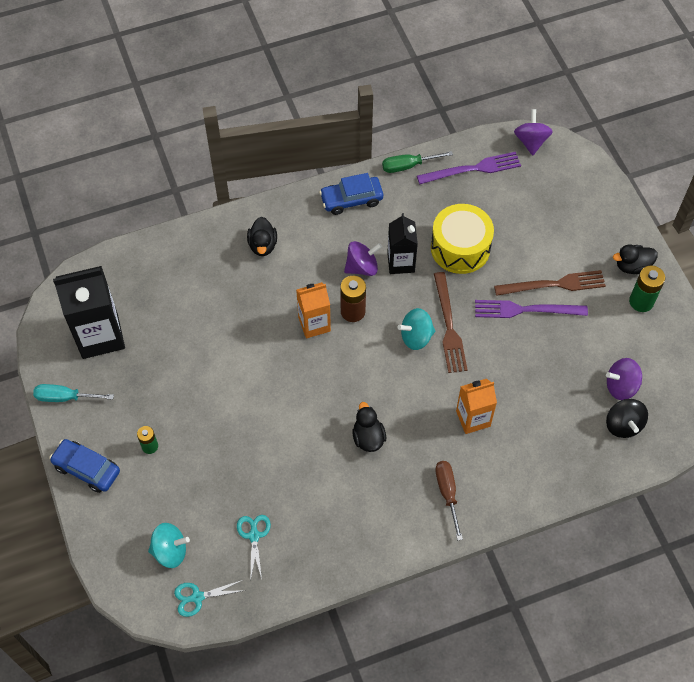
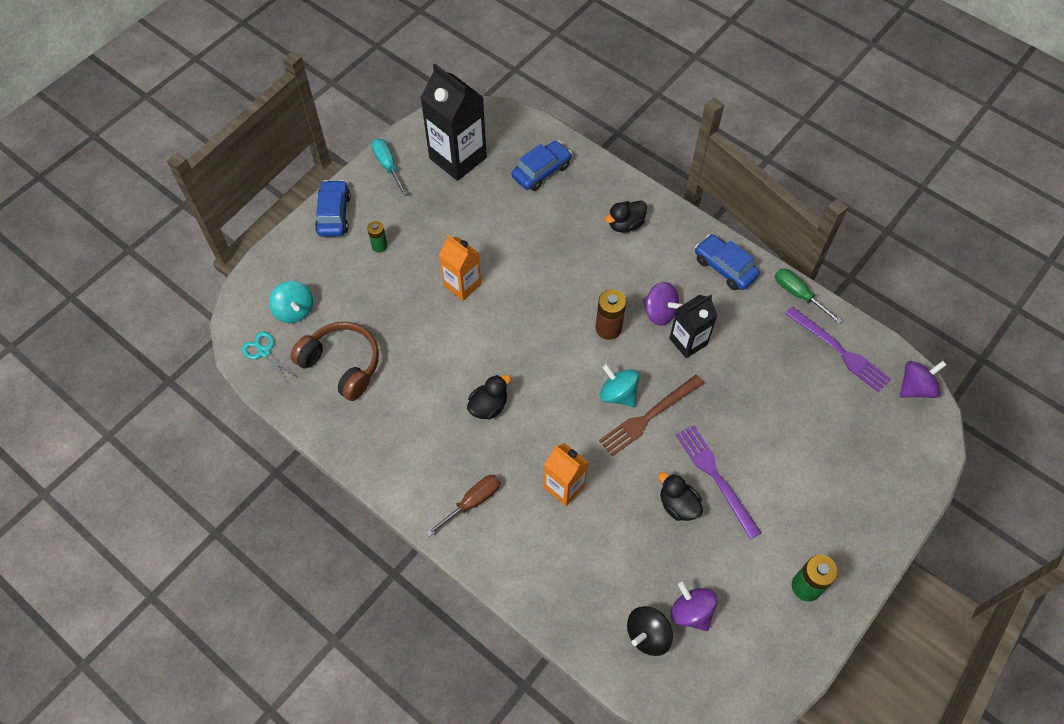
camera: 60 degrees right, 0 degrees up
turquoise scissors [237,515,271,579] -> brown headphones [290,322,379,401]
orange carton [296,282,331,338] -> orange carton moved to [439,235,481,301]
yellow drum [431,204,494,274] -> none
brown fork [494,270,606,296] -> none
black duck [613,244,658,274] -> black duck moved to [659,472,703,521]
none -> blue car [512,141,572,191]

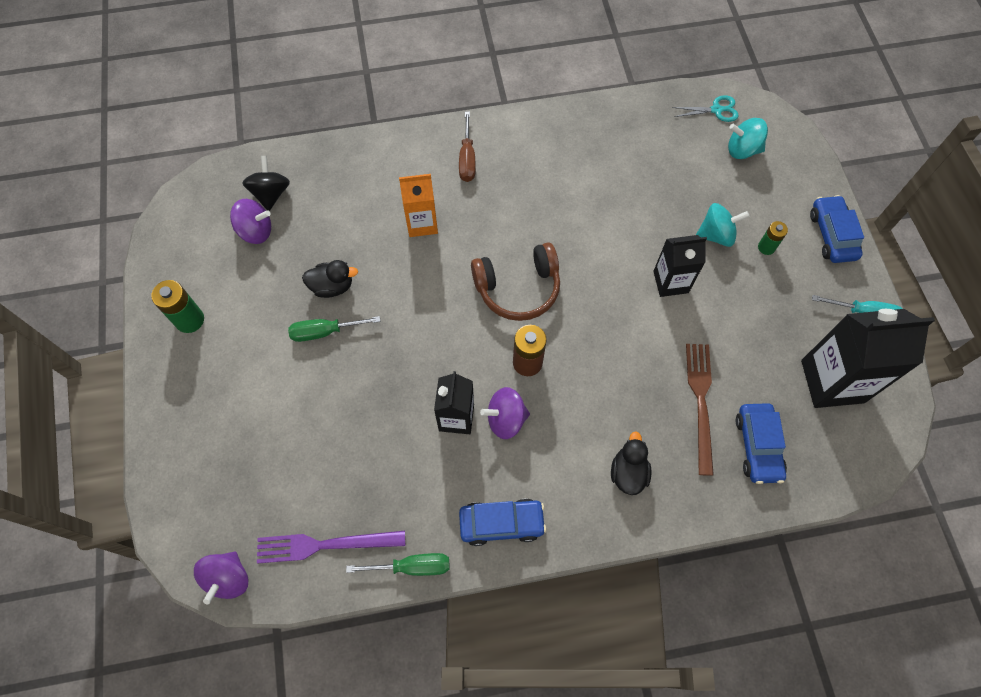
camera: 130 degrees right, 5 degrees up
brown headphones [290,322,379,401] -> brown headphones moved to [471,242,560,321]
blue car [315,180,351,237] -> blue car turned 135 degrees counterclockwise [810,195,864,263]
orange carton [439,235,481,301] -> black carton [653,235,707,297]
black duck [467,375,511,419] -> none
brown fork [599,375,704,456] -> brown fork moved to [686,344,714,476]
turquoise spinning top [600,364,639,407] -> turquoise spinning top moved to [696,203,749,247]
purple fork [676,425,761,539] -> green screwdriver [288,316,381,342]

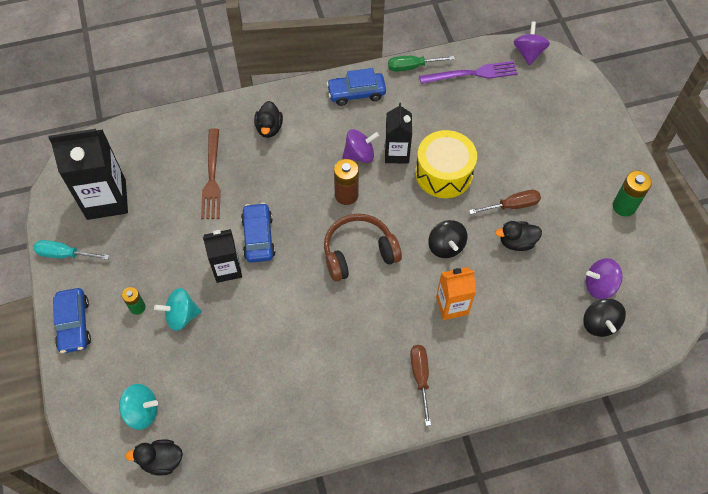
camera: 175 degrees right, 5 degrees down
green screwdriver [288,316,381,342] -> brown screwdriver [469,190,541,214]
turquoise scissors [673,95,739,122] -> black duck [125,439,183,476]
blue car [736,403,787,484] -> blue car moved to [241,203,275,263]
none -> yellow drum [415,130,477,198]
none -> black spinning top [428,220,467,258]

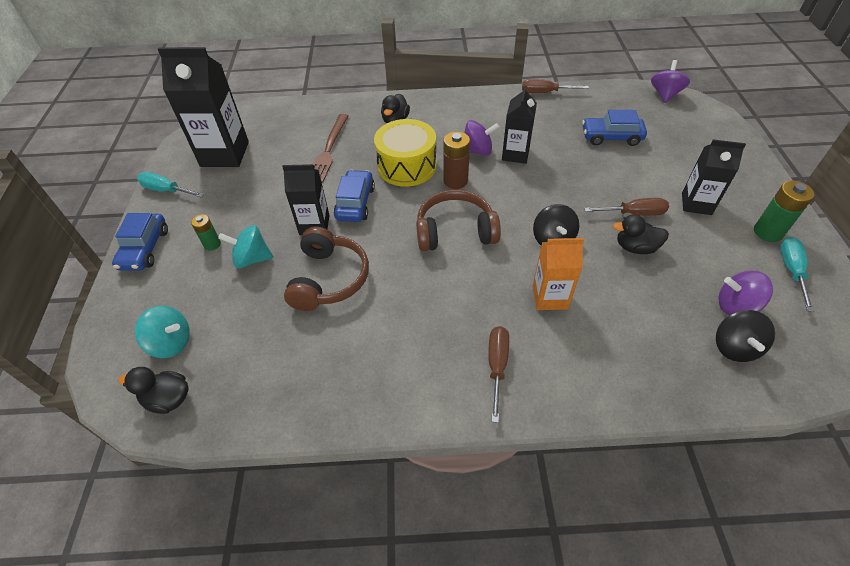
camera: 15 degrees right, 10 degrees down
blue car [327,68,386,106] -> blue car moved to [582,110,647,146]
green screwdriver [388,56,455,72] -> brown screwdriver [522,79,589,93]
yellow drum [415,130,477,198] -> yellow drum moved to [374,119,437,187]
purple fork [419,61,518,84] -> none
none -> brown headphones [284,226,369,311]
none -> black carton [682,139,746,215]
none -> turquoise screwdriver [780,237,814,312]

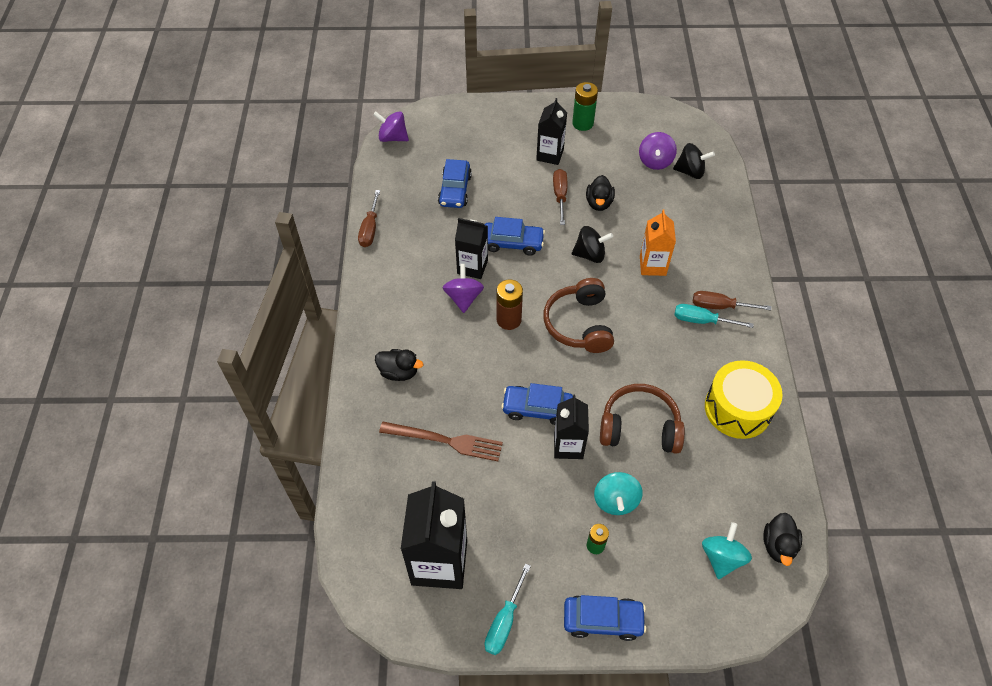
camera: 90 degrees left, 5 degrees up
yellow drum [374,119,437,187] -> yellow drum moved to [705,360,783,439]
turquoise screwdriver [780,237,814,312] -> turquoise screwdriver moved to [674,304,754,328]
none -> blue car [485,217,545,256]

